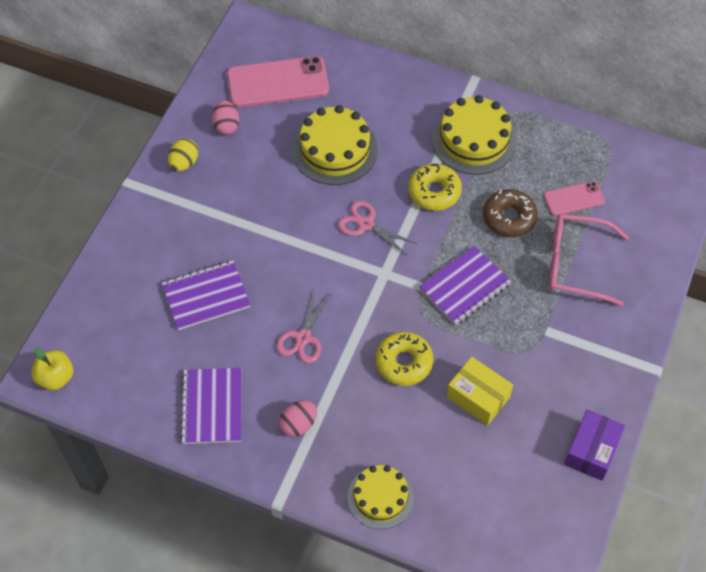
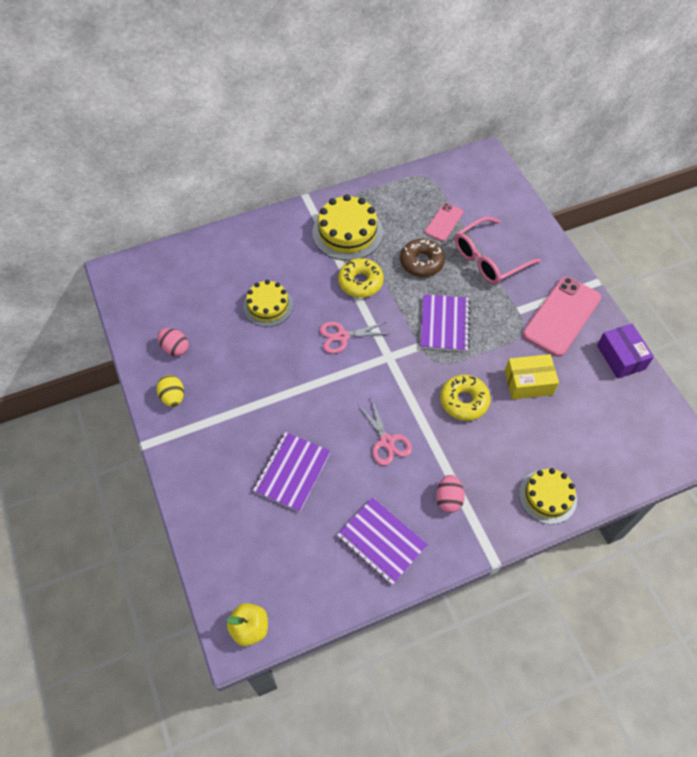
camera: 45 degrees left, 0 degrees up
pink phone [227,56,329,108] -> pink phone moved to [523,276,601,357]
yellow cake [293,105,378,185] -> yellow cake [243,280,293,327], size x0.66

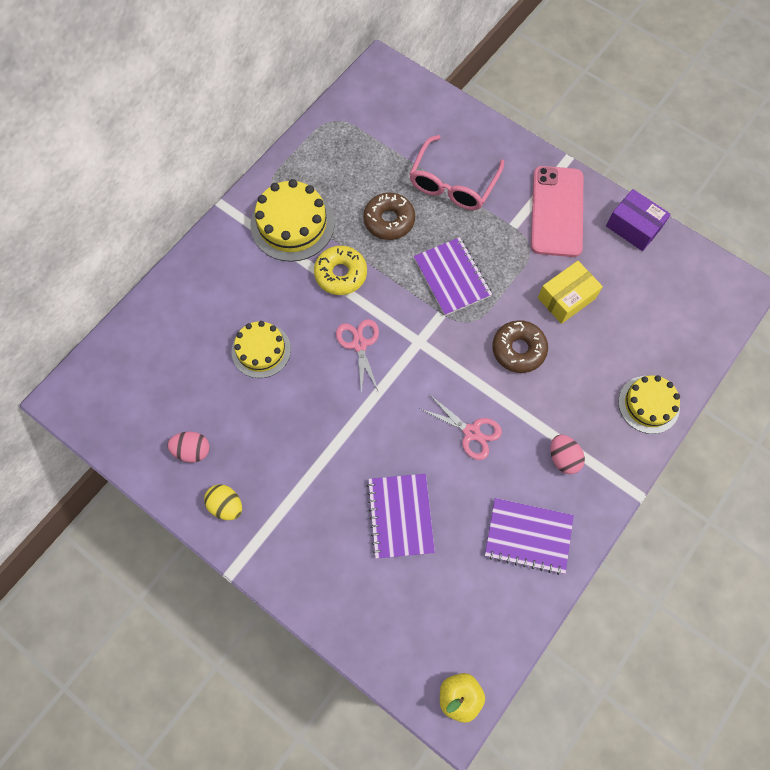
camera: 30 degrees left, 10 degrees up
pink scissors [319,322,390,354] -> pink scissors turned 120 degrees clockwise [336,319,379,397]
pink phone [425,203,464,241] -> none
yellow donut [440,375,491,421] -> brown donut [492,320,548,373]

